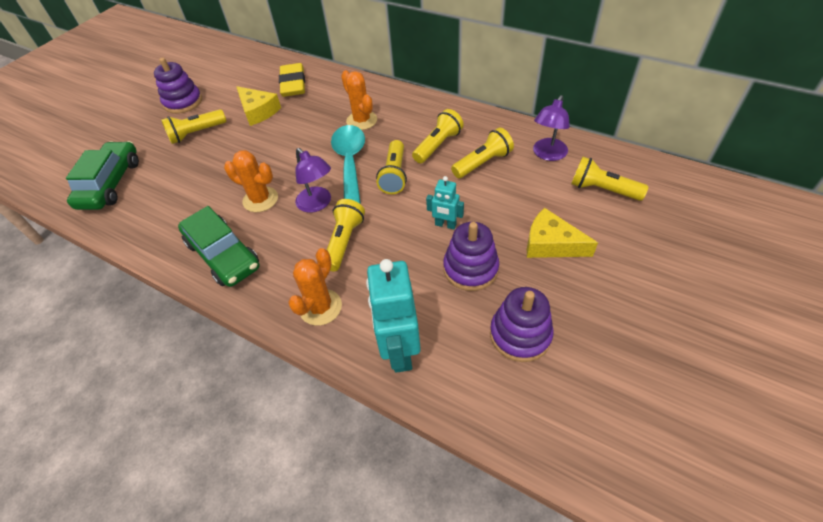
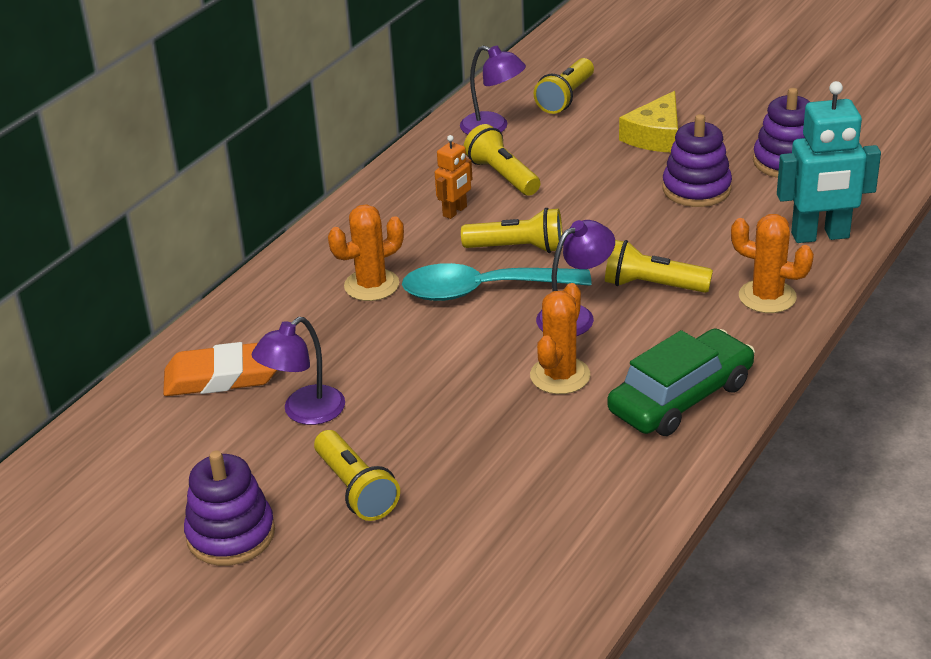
camera: 90 degrees left, 15 degrees down
green car [66,141,139,210] -> none
yellow cheese [236,86,281,126] -> purple lamp [252,317,345,425]
yellow eraser [279,63,305,97] -> orange eraser [163,342,277,396]
yellow flashlight [412,109,464,163] -> orange robot [435,135,472,219]
turquoise robot [426,176,464,229] -> none

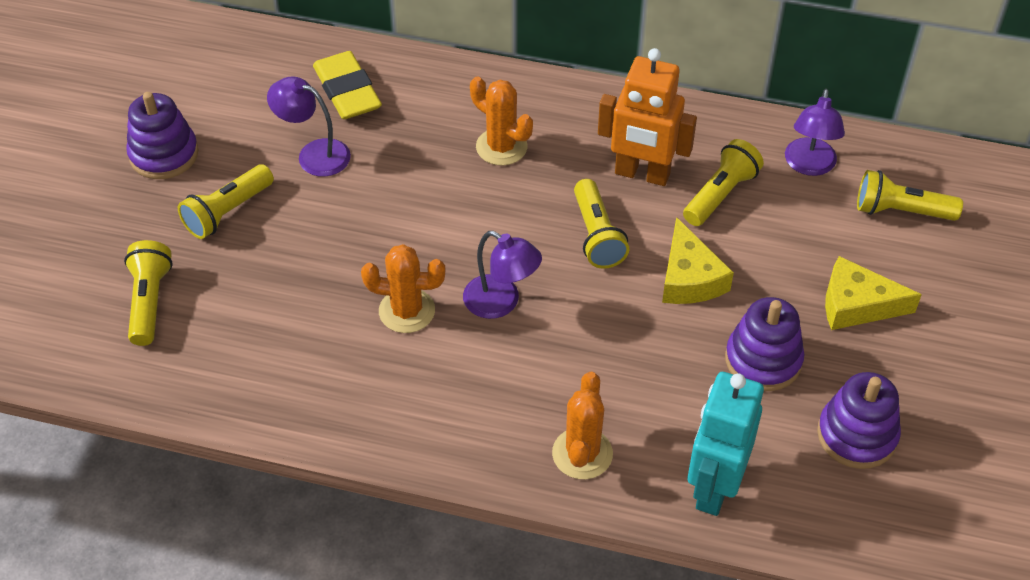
camera: 70 degrees right, 15 degrees up
orange eraser [163,342,277,396] -> yellow eraser [313,51,382,119]
turquoise spoon [402,263,591,301] -> none
orange robot [435,135,472,219] -> orange robot [598,48,697,186], size x1.89
yellow flashlight [605,240,713,293] -> yellow flashlight moved to [124,240,173,346]
green car [607,328,755,436] -> none
turquoise robot [777,81,881,243] -> turquoise robot turned 45 degrees clockwise [687,372,764,516]
none -> yellow cheese [662,217,734,304]

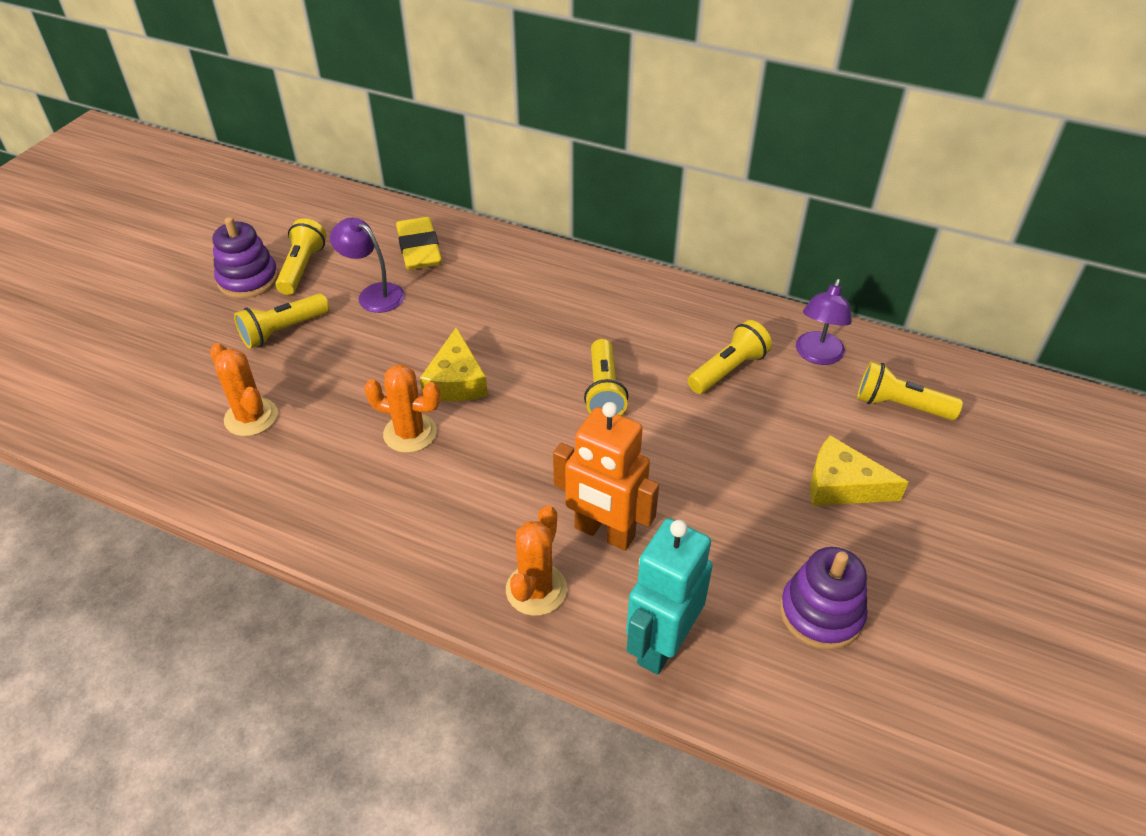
camera: 10 degrees right, 5 degrees down
yellow flashlight [124,240,173,346] -> yellow flashlight moved to [275,218,326,295]
purple lamp [463,231,542,319] -> none
orange cactus [470,76,533,166] -> orange cactus moved to [210,343,278,436]
orange robot [598,48,697,186] -> orange robot moved to [553,402,659,551]
yellow cheese [662,217,734,304] -> yellow cheese moved to [420,327,488,402]
purple stacking toy [725,297,804,391] -> none

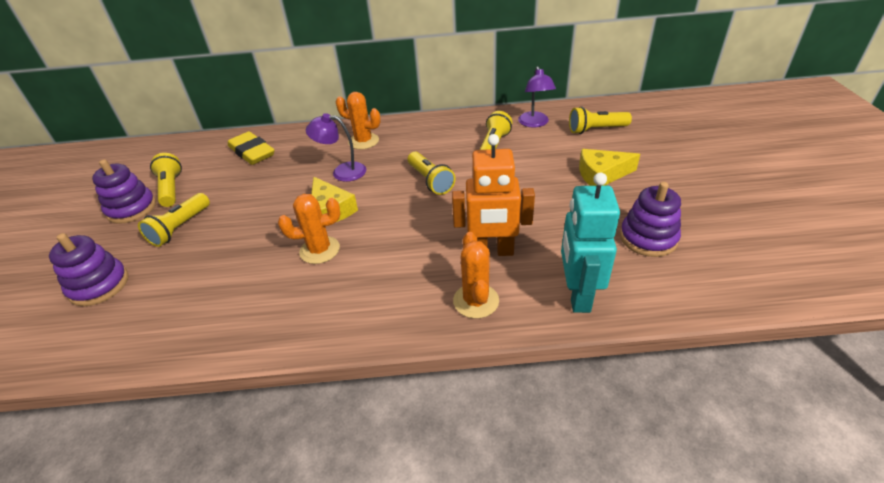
camera: 25 degrees left, 5 degrees down
orange cactus [210,343,278,436] -> orange cactus moved to [336,92,380,149]
purple lamp [330,217,405,313] -> purple lamp moved to [306,113,366,182]
none -> purple stacking toy [49,233,128,306]

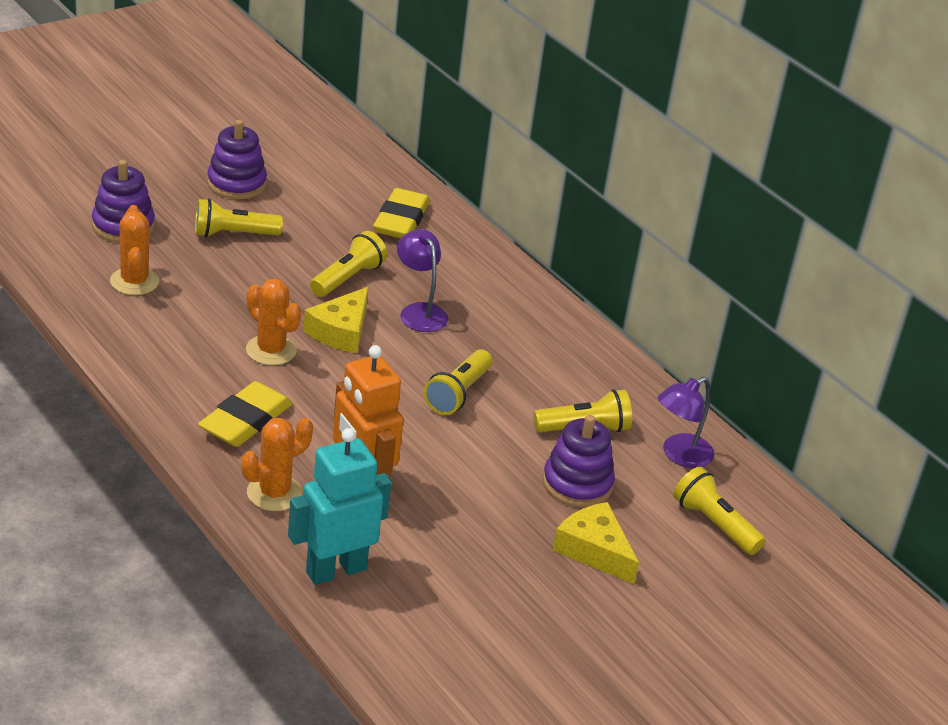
camera: 50 degrees right, 5 degrees down
yellow flashlight [150,153,182,207] -> yellow flashlight moved to [310,231,387,297]
orange cactus [336,92,380,149] -> orange cactus moved to [110,205,159,295]
purple stacking toy [620,182,681,257] -> purple stacking toy moved to [543,415,615,507]
none -> yellow eraser [198,381,293,447]

